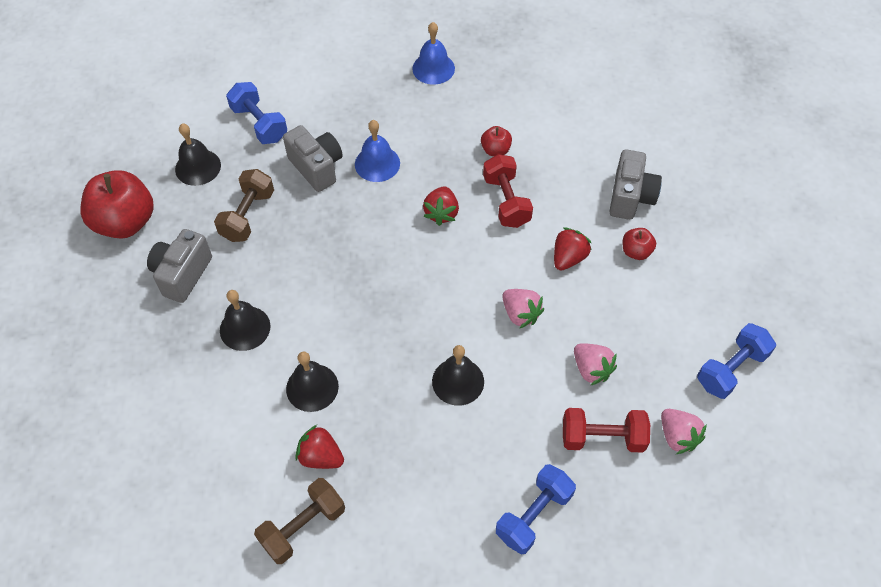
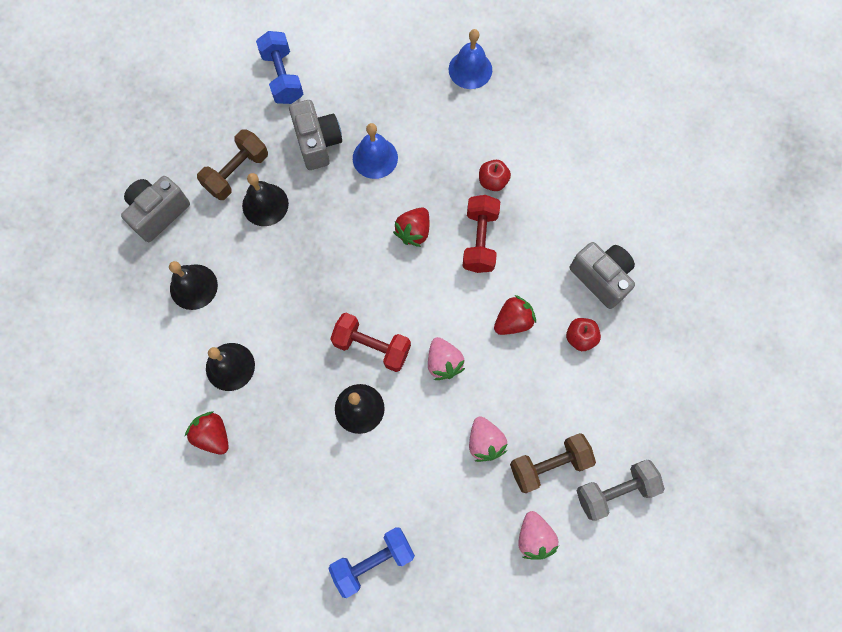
camera: 20 degrees right, 15 degrees up
red apple [80,170,154,239] -> none
black bell [175,124,221,186] -> black bell moved to [242,173,289,226]
brown dumbbell [254,478,345,564] -> brown dumbbell moved to [510,433,596,493]
red dumbbell [563,408,650,453] -> red dumbbell moved to [330,313,411,372]
grey camera [609,149,662,220] -> grey camera turned 75 degrees counterclockwise [570,242,635,309]
blue dumbbell [697,323,776,399] -> grey dumbbell [577,460,665,520]

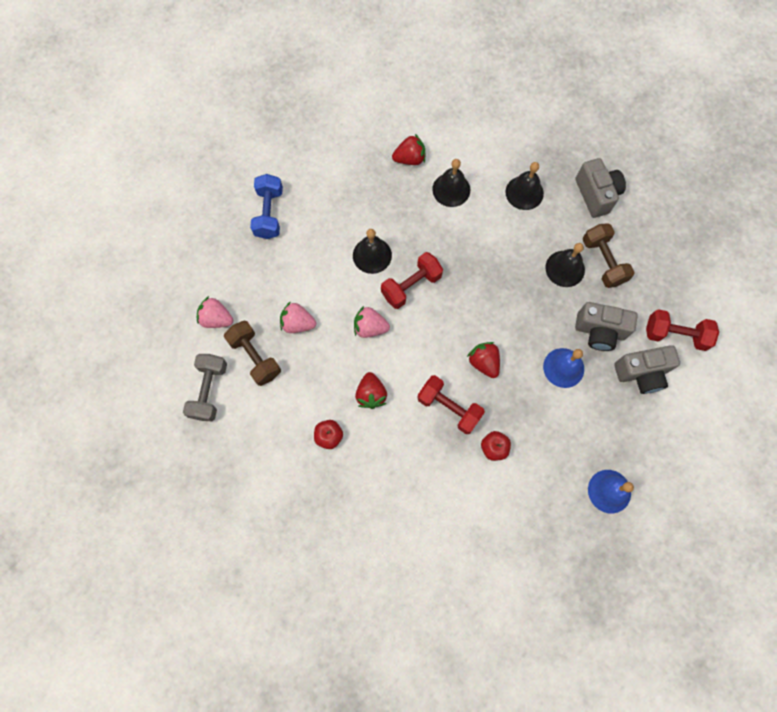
camera: 120 degrees right, 0 degrees up
blue dumbbell [256,31,303,104] -> red dumbbell [646,309,719,351]
brown dumbbell [510,433,596,493] -> brown dumbbell turned 45 degrees counterclockwise [224,321,281,386]
grey camera [570,242,635,309] -> grey camera moved to [614,345,680,394]

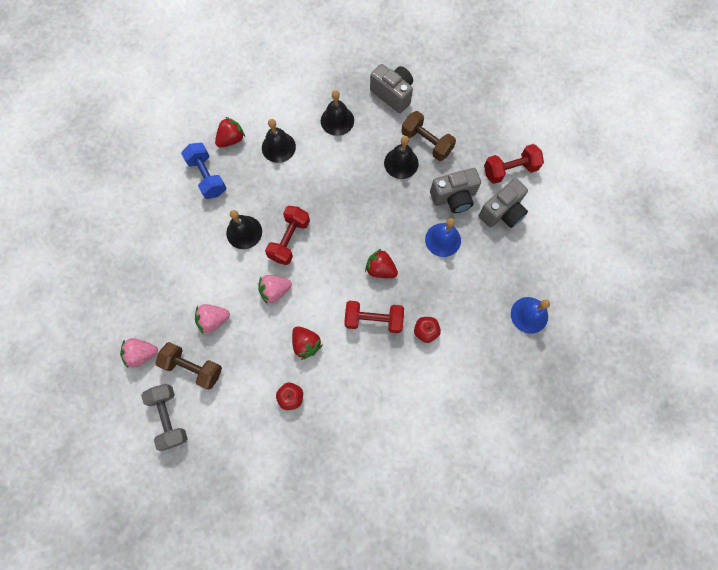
camera: 30 degrees left, 0 degrees up
blue dumbbell [250,174,283,239] -> blue dumbbell moved to [181,143,226,199]

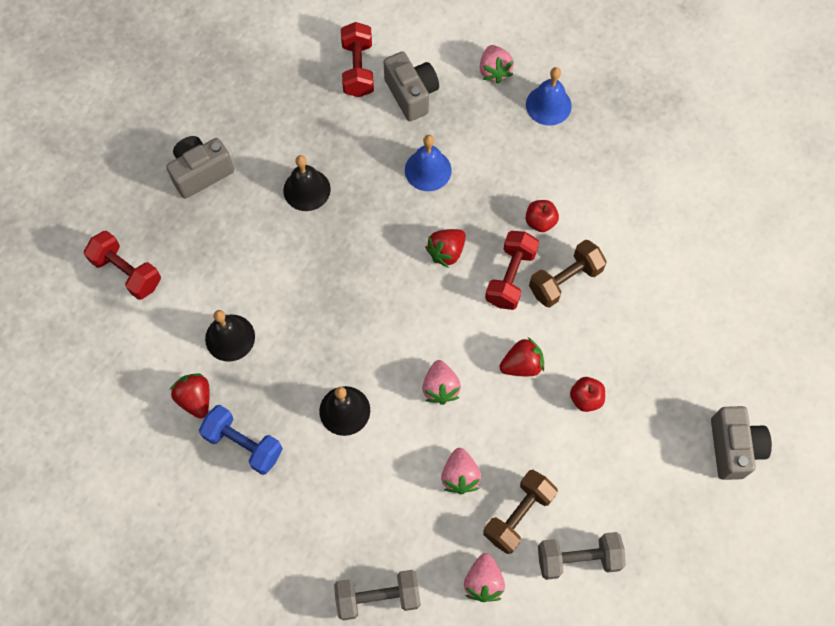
camera: 75 degrees left, 5 degrees down
blue dumbbell [181,143,226,199] -> blue dumbbell turned 45 degrees clockwise [199,405,283,475]
red dumbbell [265,206,310,265] -> red dumbbell moved to [84,231,161,300]
black bell [321,90,354,136] -> none
brown dumbbell [401,111,456,161] -> brown dumbbell moved to [529,240,607,308]
grey camera [430,168,481,213] -> grey camera moved to [711,406,772,480]
none -> grey dumbbell [334,570,421,620]
none -> pink strawberry [480,45,514,84]

